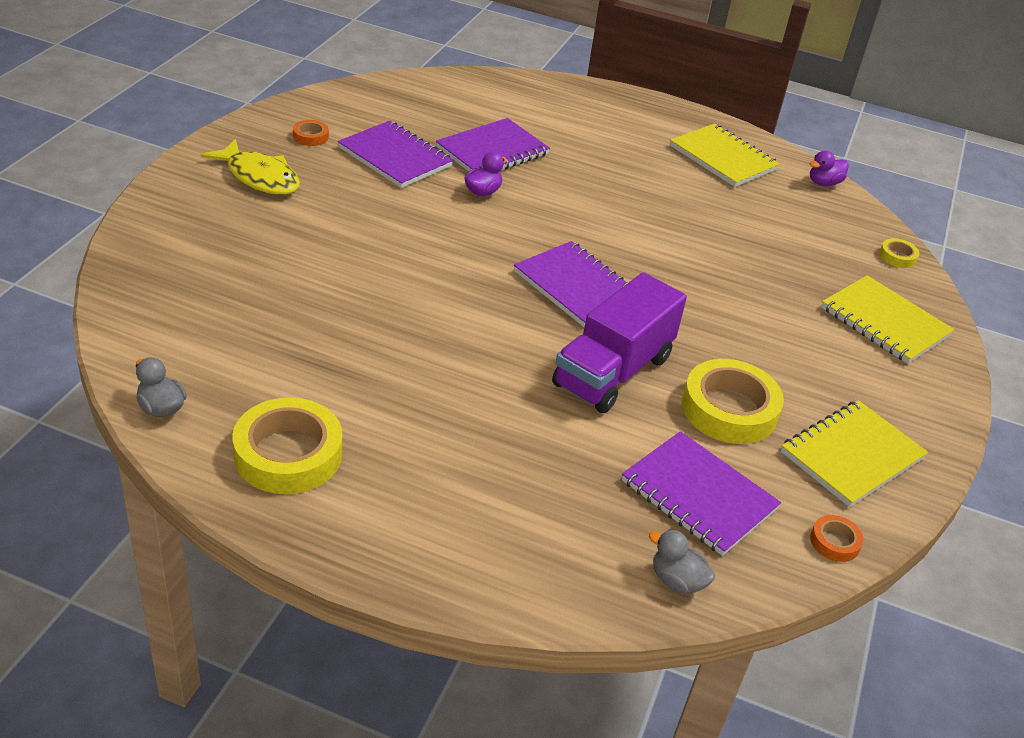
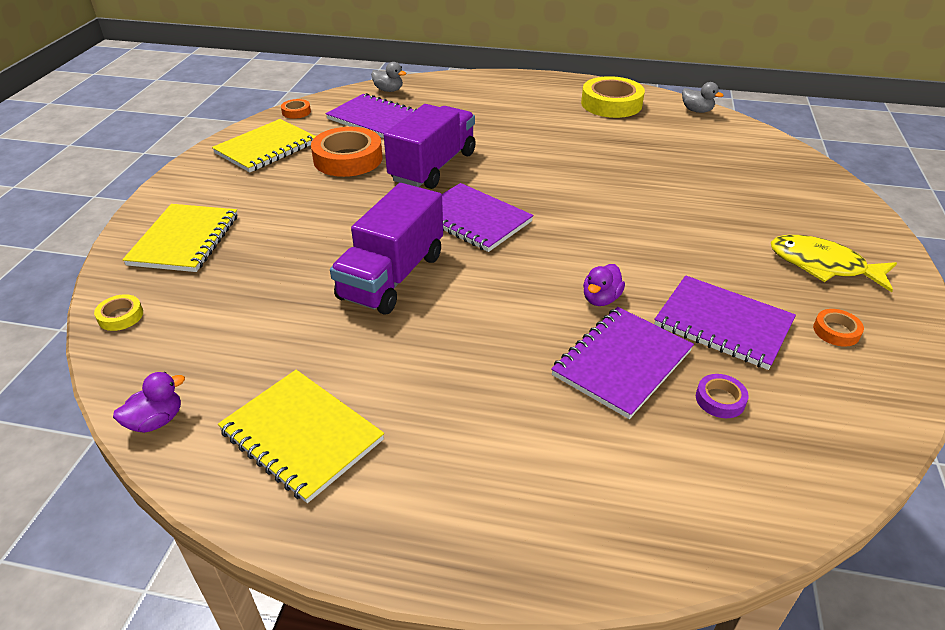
camera: 175 degrees right, 0 degrees up
yellow tape [682,359,784,444] -> orange tape [311,127,382,177]
yellow notebook [821,275,954,364] -> yellow notebook turned 60 degrees clockwise [122,204,238,272]
none -> purple truck [330,183,443,315]
none -> purple tape [696,374,749,418]

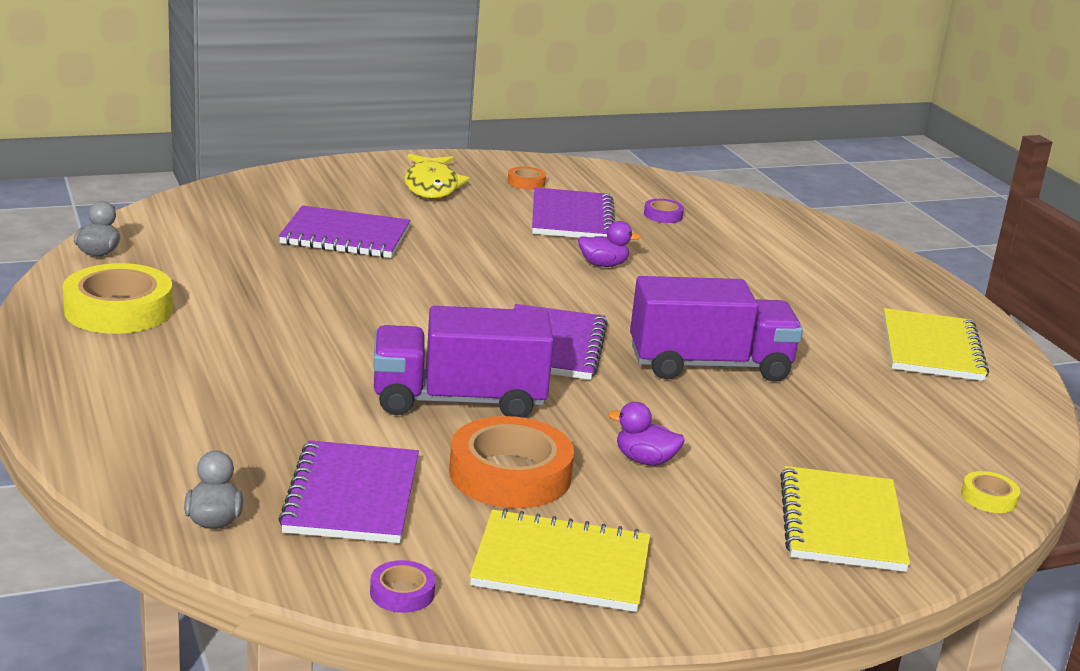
camera: 125 degrees left, 15 degrees down
purple duck [113,372,185,433] -> purple duck moved to [608,402,685,466]
yellow notebook [122,204,238,272] -> yellow notebook turned 60 degrees counterclockwise [780,466,910,572]
orange tape [281,99,311,119] -> purple tape [370,560,435,613]
purple notebook [551,307,694,419] -> purple notebook moved to [279,205,411,258]

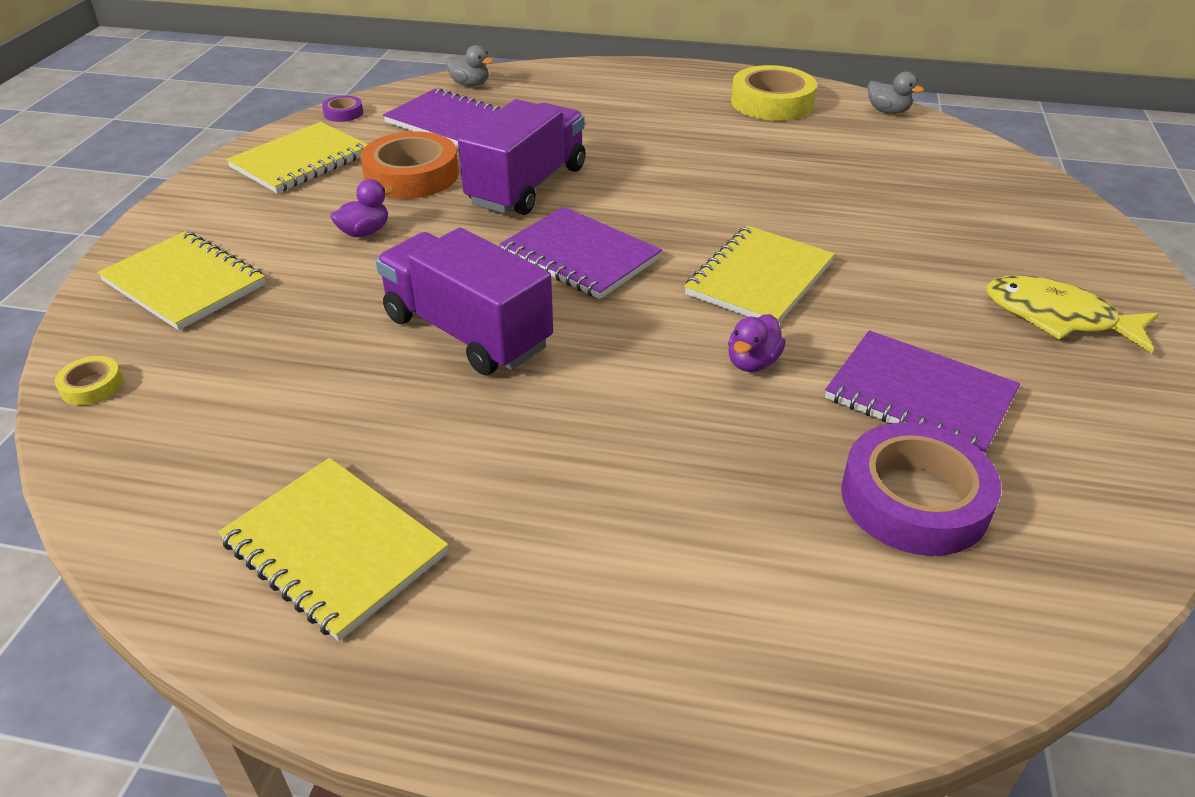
camera: 125 degrees right, 15 degrees up
purple notebook [279,205,411,258] -> none
orange tape [508,167,546,190] -> none
purple truck [630,276,803,382] -> purple truck turned 105 degrees clockwise [376,228,553,375]
purple tape [644,199,684,223] -> purple tape [841,422,1001,556], size x2.17
none -> yellow notebook [684,226,835,323]

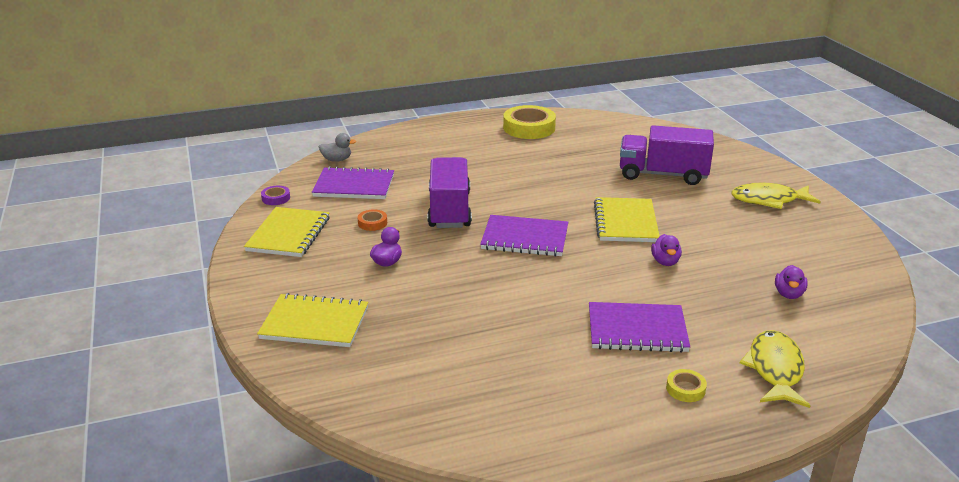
camera: 30 degrees left, 10 degrees down
yellow tape [55,356,123,405] -> yellow tape moved to [666,369,707,402]
yellow notebook [218,458,448,641] -> none
orange tape [360,131,459,199] -> orange tape [358,209,387,231], size x0.46
purple truck [376,228,553,375] -> purple truck moved to [620,125,714,185]
purple notebook [825,330,1020,454] -> purple notebook moved to [589,302,690,352]
purple tape [841,422,1001,556] -> purple duck [775,265,808,299]
grey duck [868,72,924,114] -> none
none -> yellow fish [740,330,811,408]

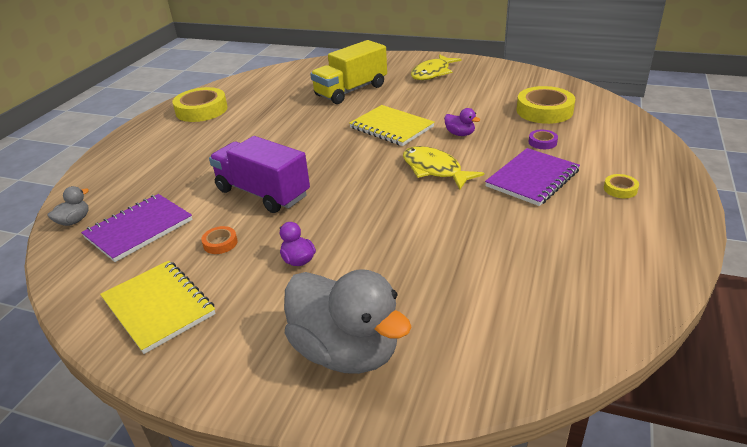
camera: 50 degrees left, 5 degrees up
yellow notebook [257,293,368,347] -> grey duck [284,269,412,374]
purple tape [261,186,290,205] -> purple tape moved to [529,130,558,149]
purple notebook [480,215,568,257] -> none
purple truck [620,125,714,185] -> yellow truck [310,40,387,104]
yellow fish [740,330,811,408] -> yellow fish moved to [403,146,484,189]
purple duck [775,265,808,299] -> yellow tape [517,86,575,124]

